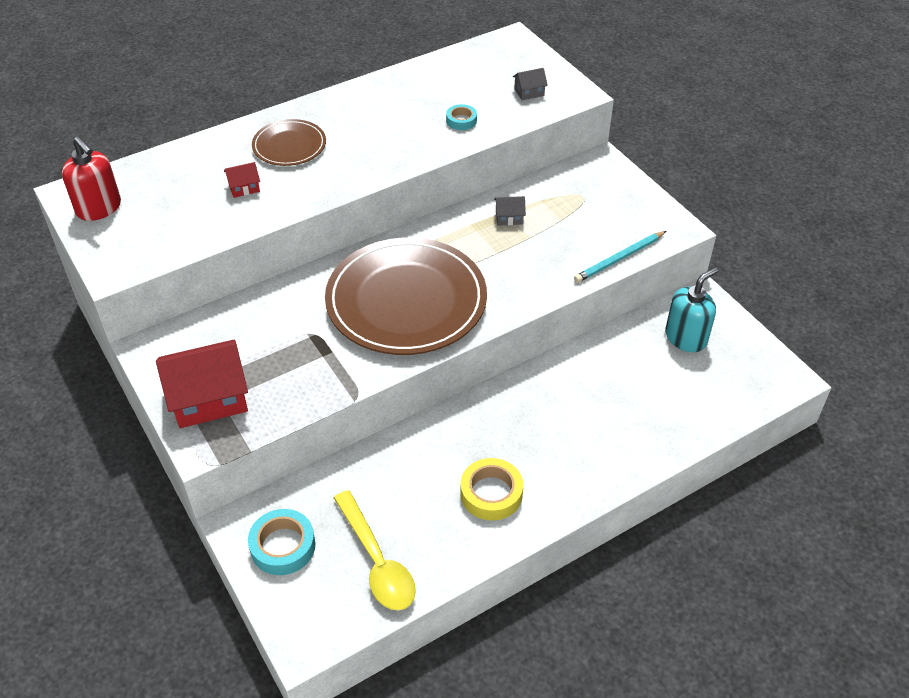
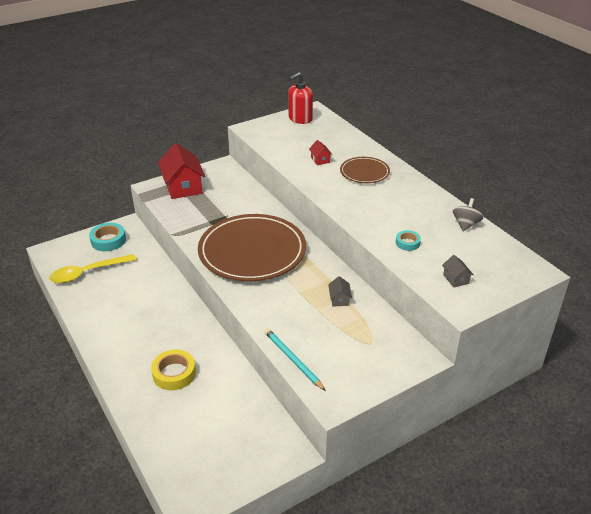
camera: 90 degrees right, 10 degrees down
yellow tape [460,458,523,521] -> yellow tape moved to [151,350,196,390]
turquoise soap dispenser [665,267,718,352] -> none
none -> grey spinning top [453,198,483,231]

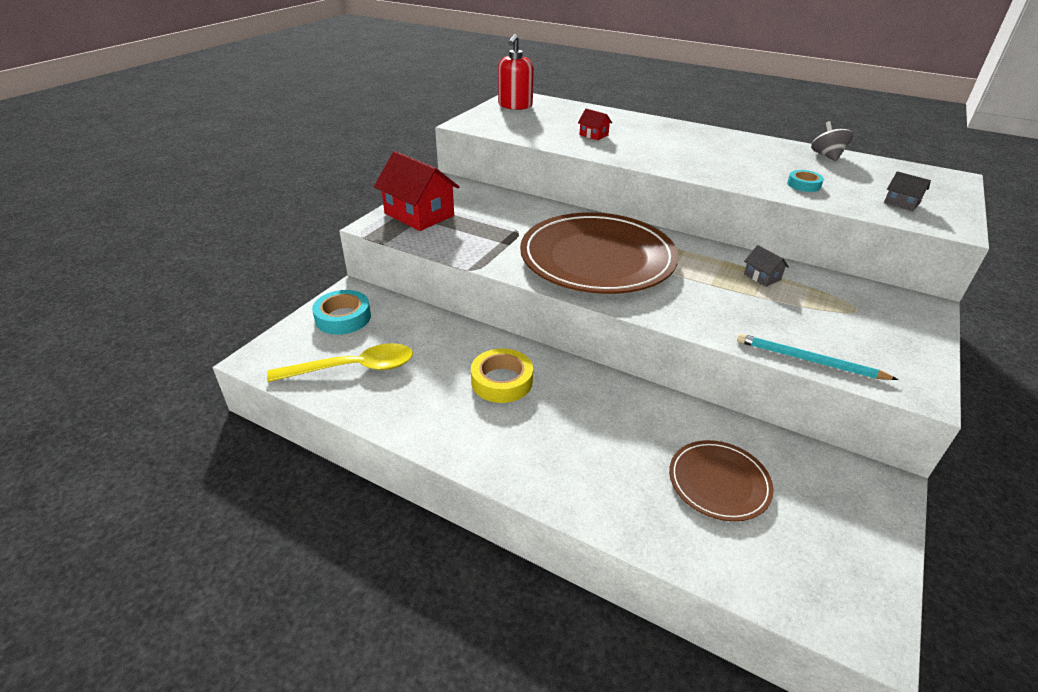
camera: 30 degrees left, 0 degrees up
yellow spoon [49,254,136,284] -> yellow spoon turned 135 degrees counterclockwise [267,343,413,382]
yellow tape [151,350,196,390] -> yellow tape moved to [471,348,533,403]
brown plate [340,157,390,183] -> brown plate moved to [669,440,774,521]

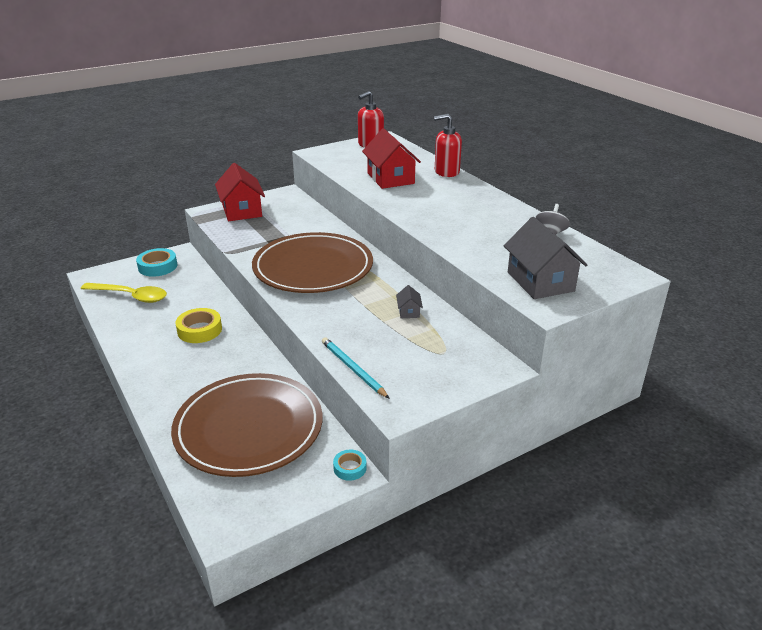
camera: 30 degrees right, 5 degrees down
red house [578,108,612,140] -> red house [362,128,421,189], size x2.26
brown plate [669,440,774,521] -> brown plate [171,373,323,477], size x2.04
turquoise tape [787,170,824,192] -> turquoise tape moved to [333,449,367,481]
grey house [884,171,931,211] -> grey house [504,217,587,299], size x2.26
none -> red soap dispenser [434,114,462,177]

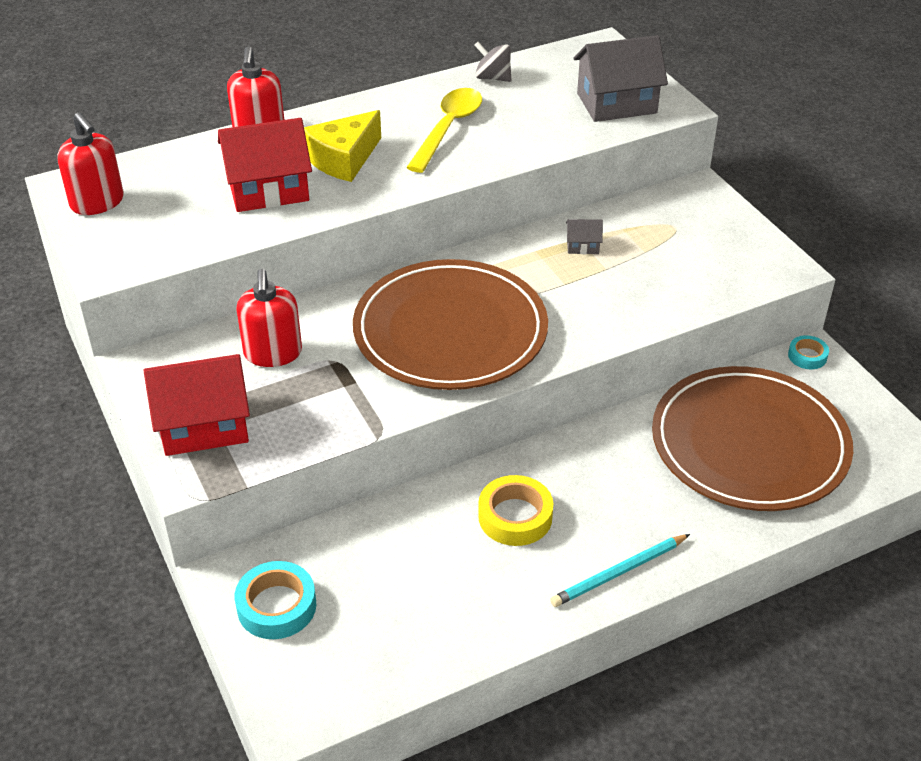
camera: 85 degrees left, 10 degrees up
yellow spoon [81,283,167,303] -> yellow spoon moved to [406,88,482,173]
turquoise pencil [322,337,390,399] -> turquoise pencil moved to [550,534,690,607]
none -> red soap dispenser [236,269,302,367]
none -> yellow cheese [304,110,381,182]

